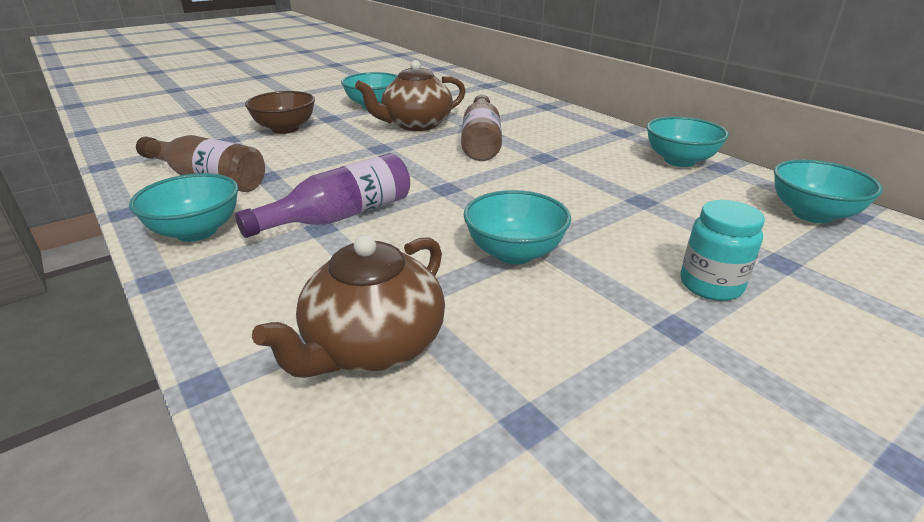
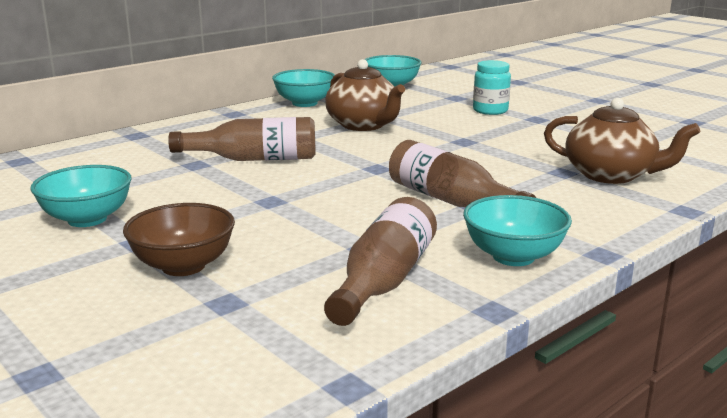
camera: 95 degrees left, 10 degrees down
purple bottle [235,153,410,238] -> brown bottle [389,140,536,207]
brown teapot [355,60,465,131] -> brown teapot moved to [325,59,405,131]
turquoise bowl [464,190,571,264] -> none

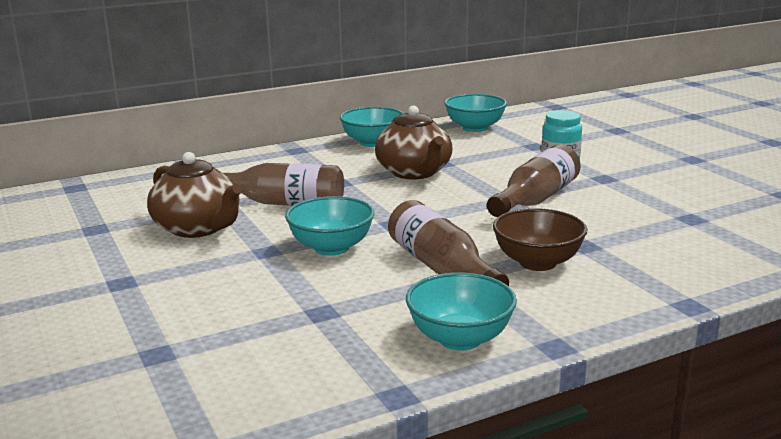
camera: 15 degrees right, 0 degrees up
turquoise bowl [30,165,132,227] -> turquoise bowl moved to [285,196,375,256]
brown bowl [123,203,235,276] -> brown bowl moved to [493,208,587,271]
brown bottle [324,197,437,326] -> brown bottle moved to [487,145,580,217]
brown teapot [544,98,700,184] -> brown teapot moved to [147,152,242,238]

